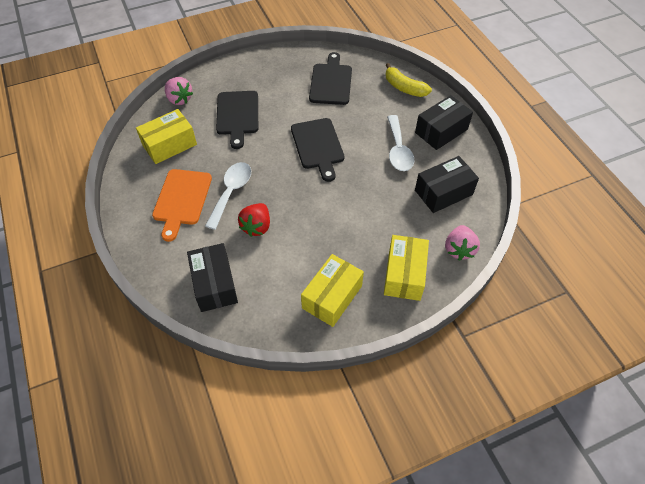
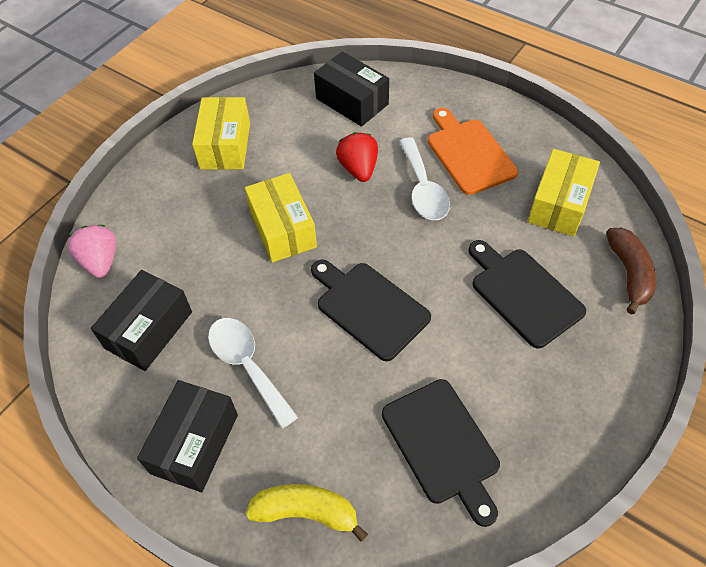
camera: 150 degrees right, 0 degrees up
pink strawberry [165,77,193,105] -> brown banana [606,228,656,314]
yellow box [384,235,429,301] -> yellow box moved to [245,173,317,263]

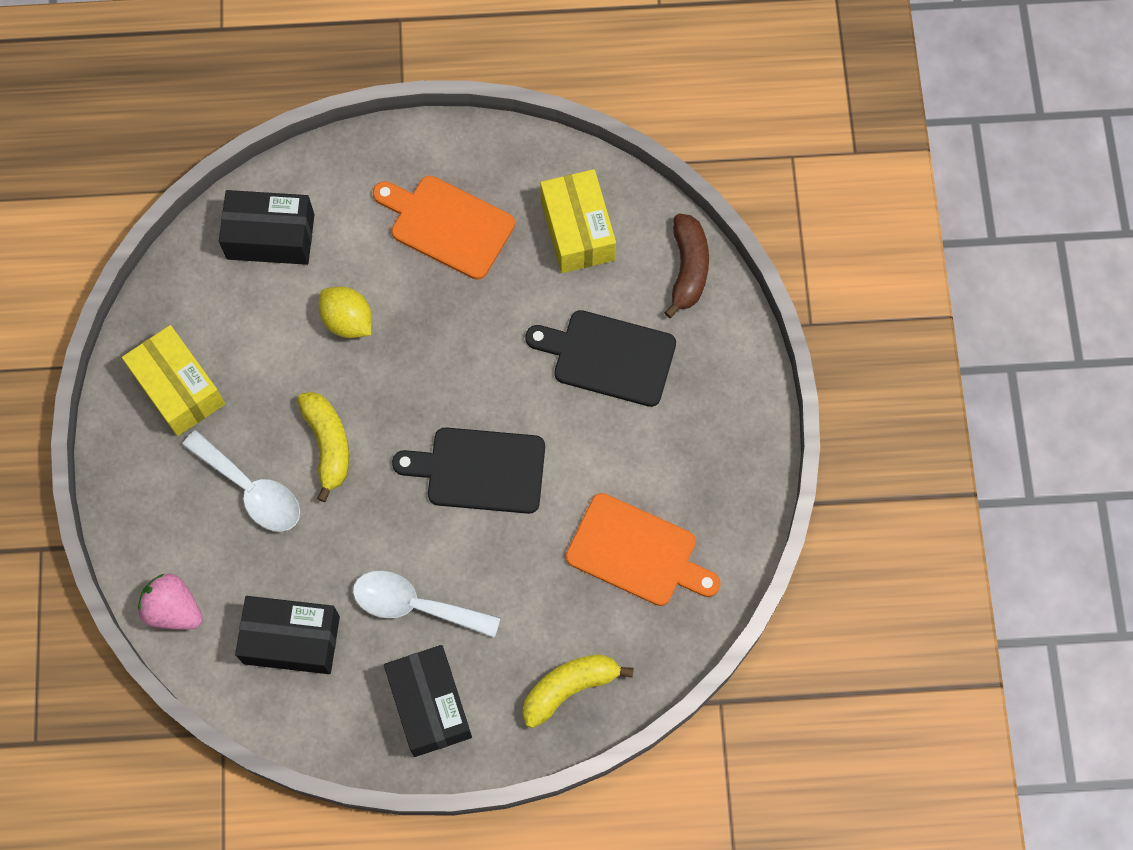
camera: 40 degrees left, 15 degrees up
black box [91,270,192,371] -> black box turned 75 degrees counterclockwise [235,596,340,674]
yellow box [245,173,317,263] -> yellow banana [297,392,349,502]
red strawberry [336,132,378,182] -> yellow lemon [319,287,372,338]
black cutting board [382,379,500,527] -> orange cutting board [566,493,721,606]
white spoon [399,137,450,220] -> white spoon moved to [182,430,300,532]
brown banana [606,228,656,314] -> brown banana turned 45 degrees clockwise [664,213,709,318]

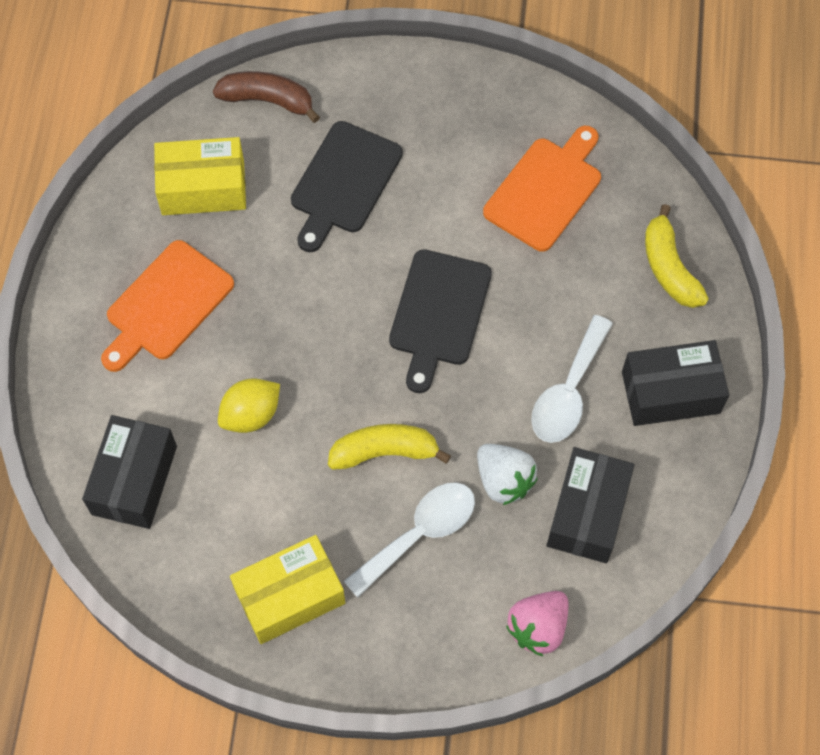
camera: 80 degrees left, 5 degrees down
none -> white strawberry [477,444,538,505]

